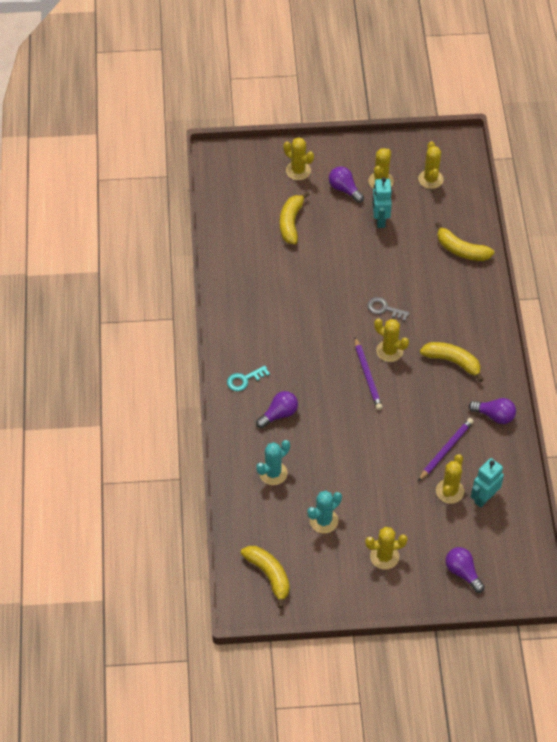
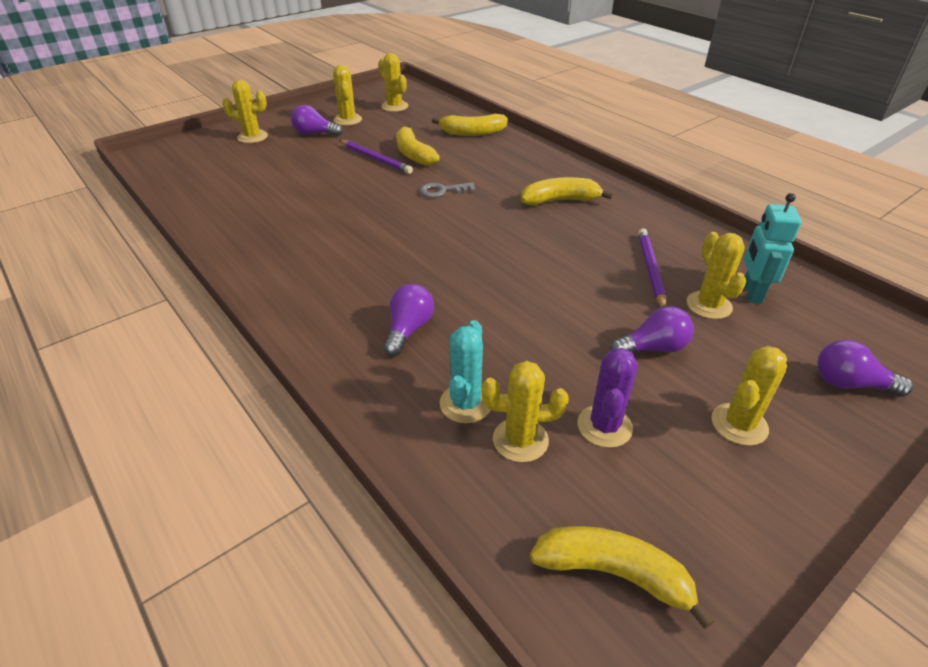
camera: 35 degrees left, 15 degrees down
turquoise key [227,365,270,391] -> none
yellow banana [280,192,309,244] -> yellow banana moved to [396,125,440,166]
turquoise cactus [307,491,342,533] -> purple cactus [578,348,638,448]
purple pencil [355,337,383,410] -> purple pencil moved to [339,140,413,174]
turquoise robot [372,177,392,228] -> none
yellow cactus [374,318,409,362] -> yellow cactus moved to [482,361,569,462]
purple light bulb [468,398,516,424] -> purple light bulb moved to [610,306,694,352]

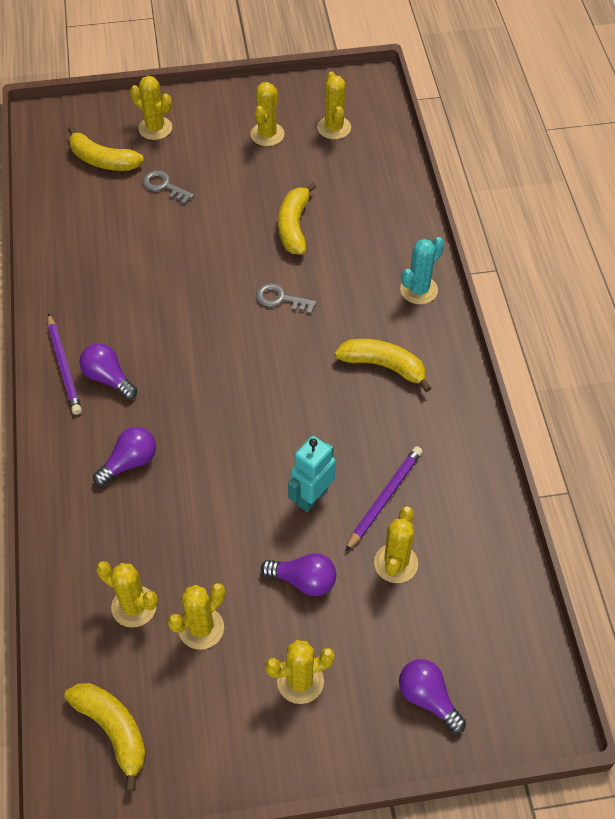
camera: 30 degrees right, 15 degrees up
purple light bulb [291,105,342,136] -> purple light bulb moved to [79,343,137,400]
purple pencil [339,140,413,174] -> purple pencil moved to [48,313,82,415]
yellow banana [432,114,508,136] -> yellow banana moved to [68,126,144,171]
turquoise cactus [440,320,491,423] -> turquoise cactus moved to [400,237,444,304]
purple cactus [578,348,638,448] -> yellow cactus [168,583,225,650]
turquoise robot [744,193,802,304] -> turquoise robot moved to [288,436,336,512]
none -> grey key [142,170,194,204]

